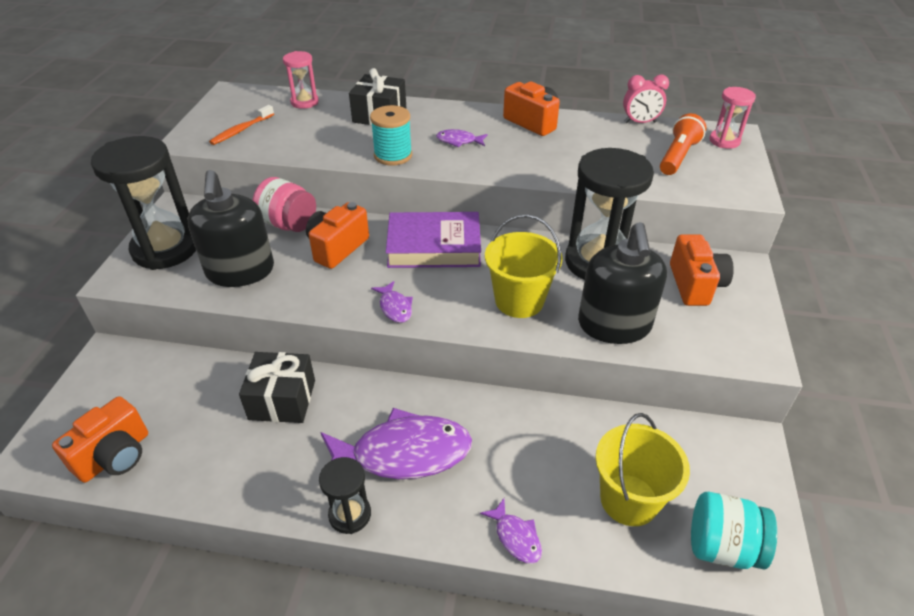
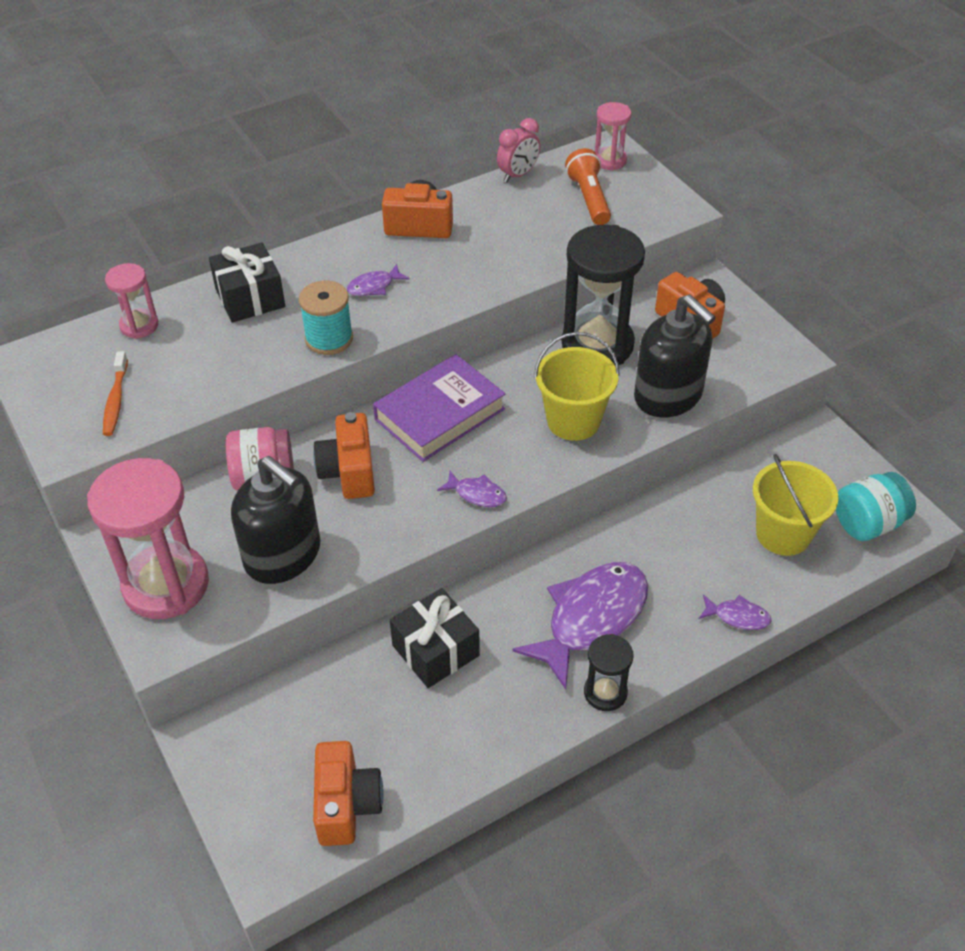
camera: 40 degrees left, 5 degrees up
black hourglass [91,136,196,270] -> pink hourglass [87,458,209,619]

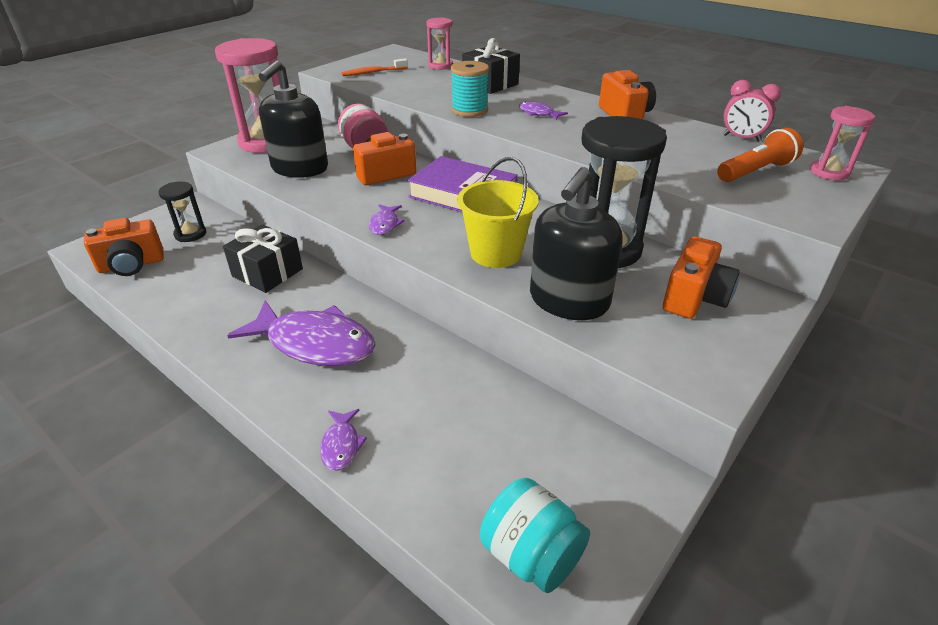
camera: 70 degrees right, 10 degrees down
black hourglass [584,634,634,711] -> black hourglass moved to [158,182,206,242]
yellow bucket [753,454,839,556] -> none

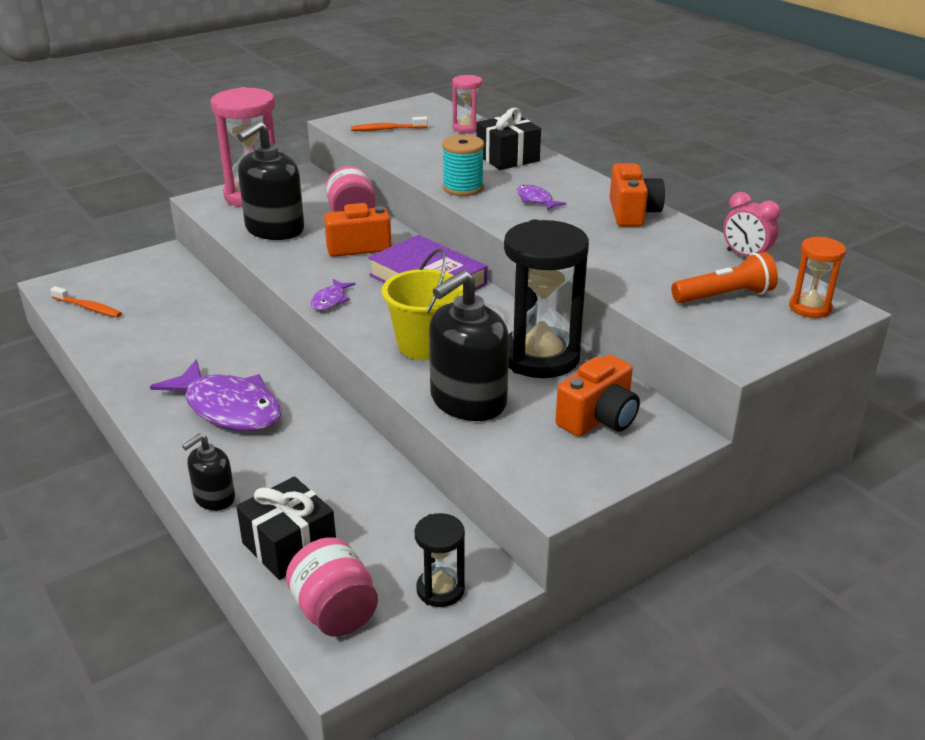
camera: 15 degrees right, 5 degrees down
orange camera [84,218,164,276] -> orange toothbrush [50,286,122,318]
black hourglass [158,182,206,242] -> black hourglass moved to [415,513,465,607]
black gift [223,224,303,293] -> black gift moved to [236,476,336,580]
purple fish [320,409,367,471] -> black soap dispenser [182,433,235,511]
turquoise jar [480,478,590,593] -> pink jar [286,537,378,637]
pink hourglass [810,106,875,180] -> orange hourglass [789,237,846,318]

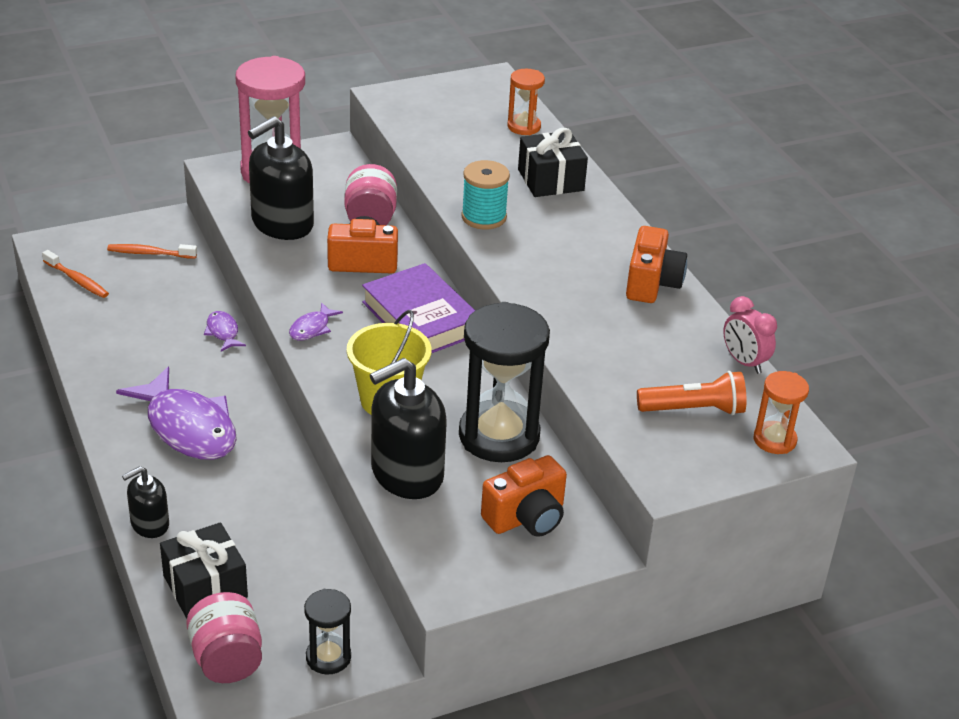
camera: 10 degrees right, 5 degrees up
orange toothbrush [351,117,428,131] -> orange toothbrush moved to [107,244,197,259]
pink hourglass [452,75,482,133] -> orange hourglass [507,69,545,135]
purple fish [517,185,566,211] -> purple fish moved to [204,311,246,352]

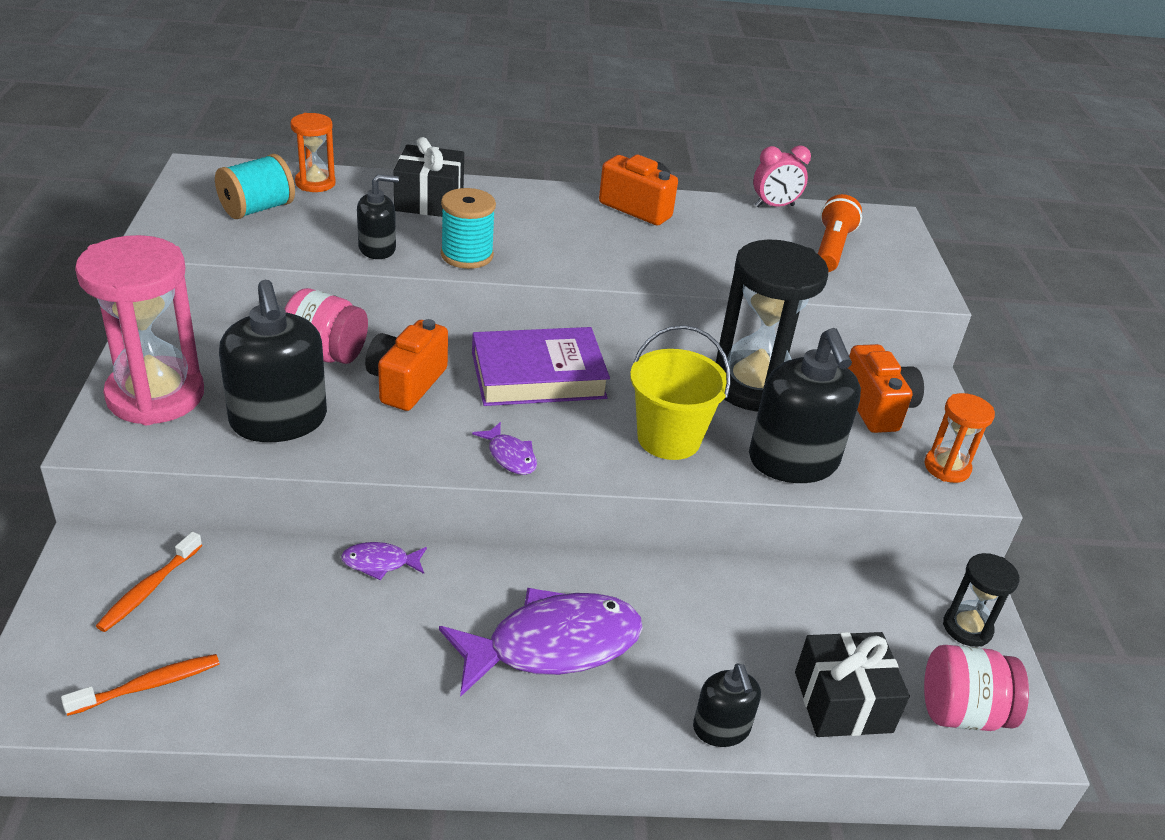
camera: 70 degrees left, 0 degrees up
orange hourglass [754,371,809,454] -> orange hourglass moved to [924,393,995,483]
none -> turquoise spool [215,154,295,219]
none -> black soap dispenser [357,174,399,259]

